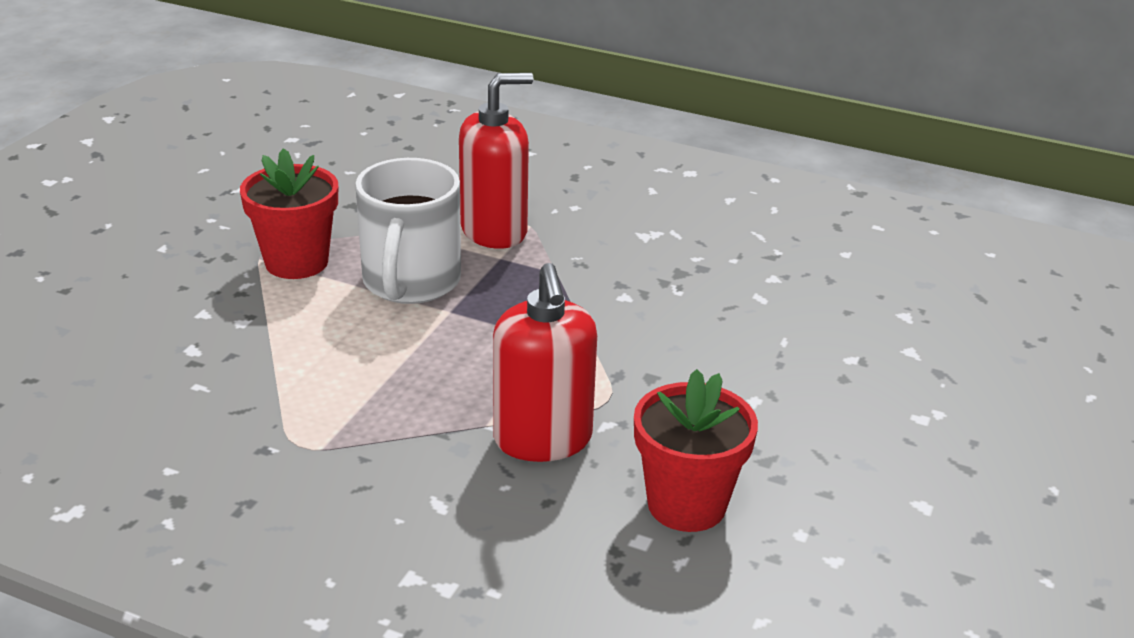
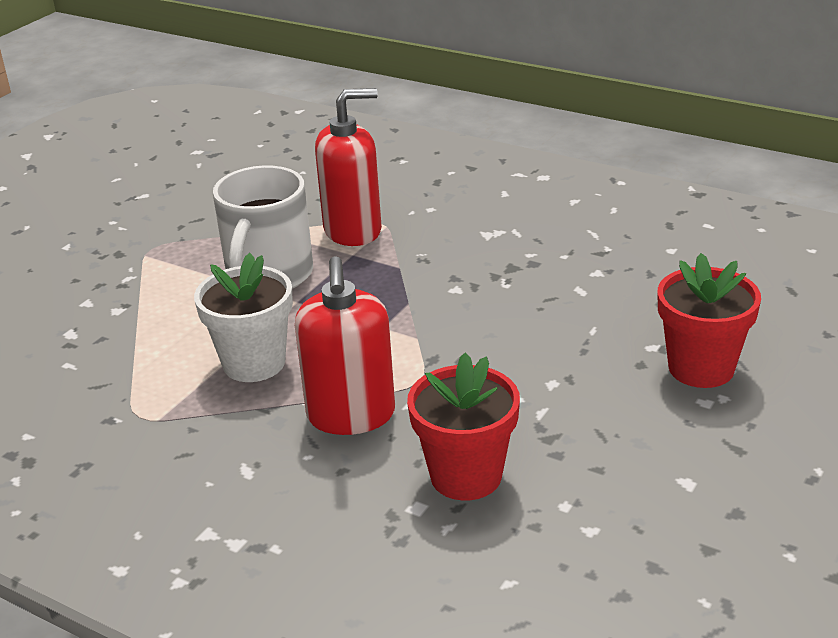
camera: 10 degrees right, 0 degrees up
red flower pot [240,148,338,279] -> red flower pot moved to [658,253,761,388]
none -> white flower pot [194,253,293,382]

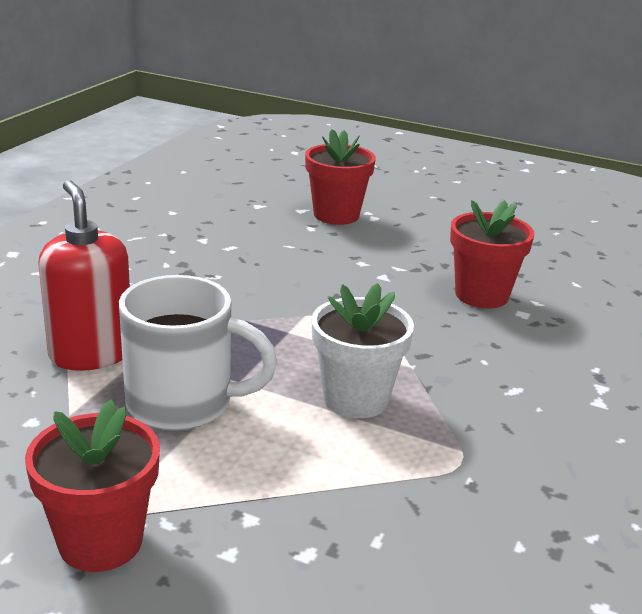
camera: 100 degrees left, 5 degrees down
red soap dispenser [295,256,395,435] -> none
none -> red flower pot [25,399,160,572]

